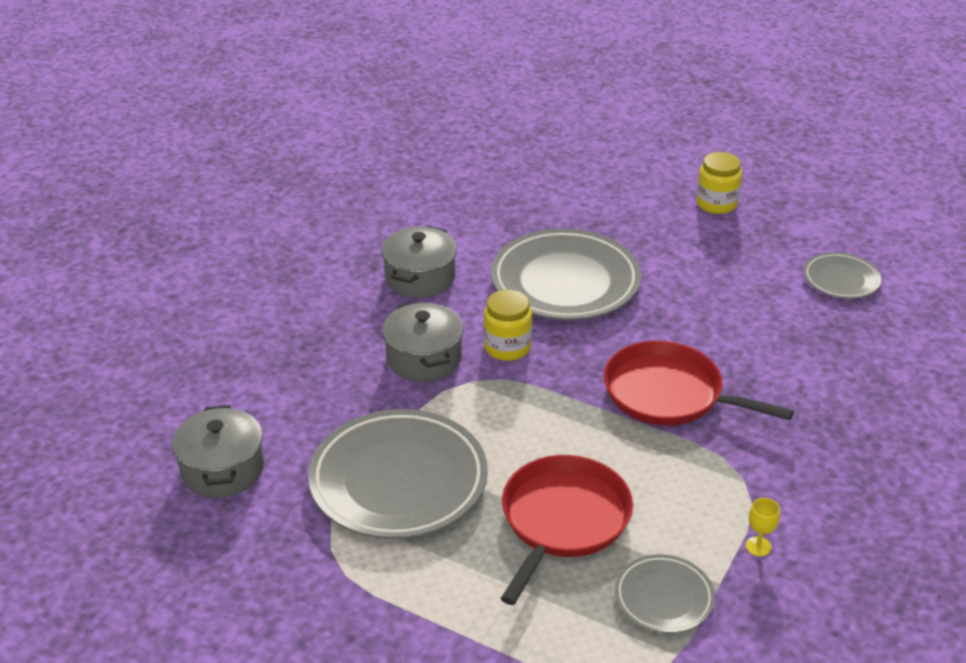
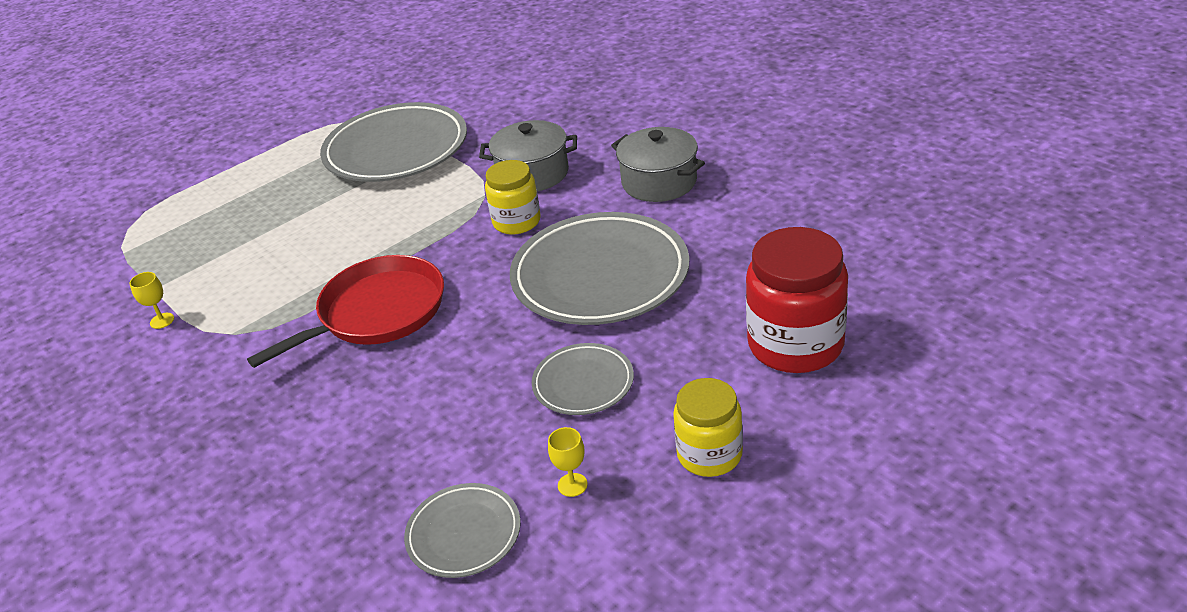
camera: 115 degrees right, 0 degrees up
grey pot [172,405,264,498] -> none
red pan [500,455,633,605] -> none
grey plate [615,554,715,633] -> grey plate moved to [532,343,634,415]
none -> yellow goblet [548,427,588,497]
none -> red jar [746,227,848,373]

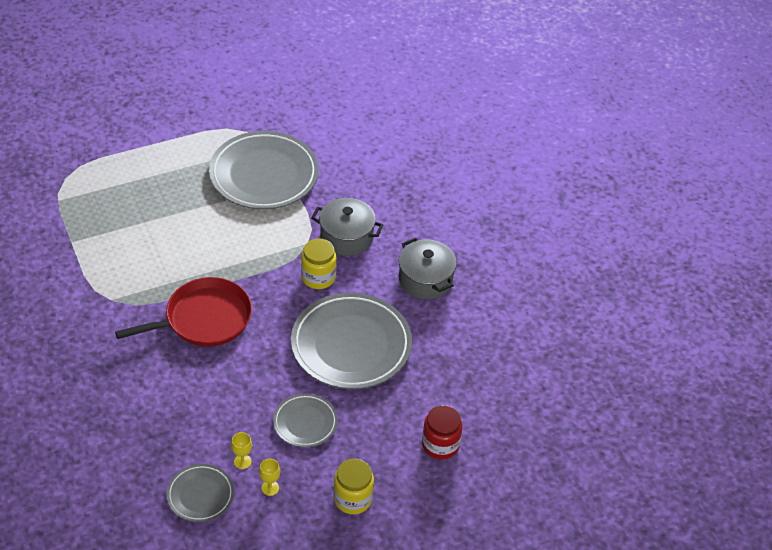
camera: 10 degrees right, 10 degrees up
yellow goblet [129,272,174,329] -> yellow goblet moved to [231,432,252,469]
red jar [746,227,848,373] -> red jar [422,405,463,460], size x0.62

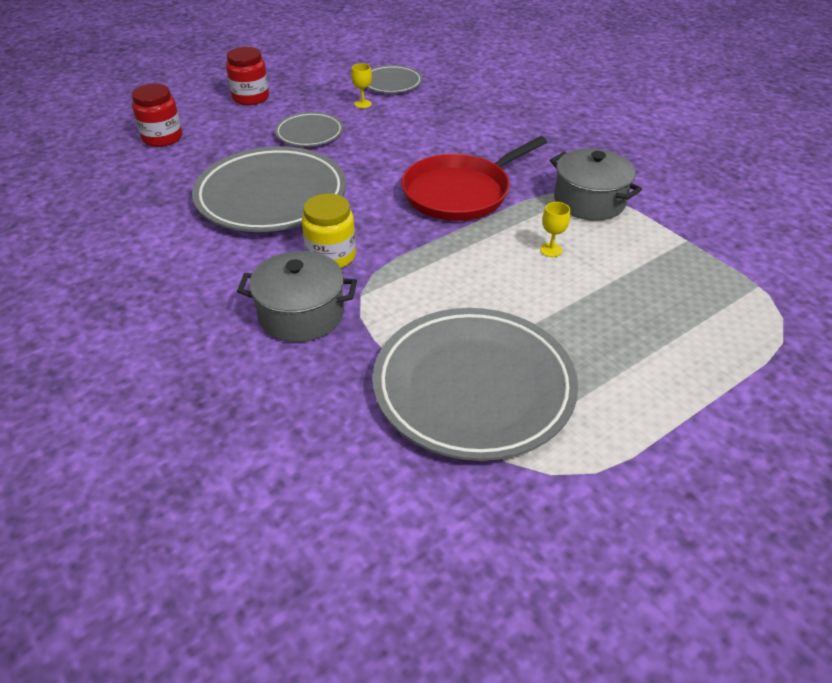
camera: 170 degrees right, 5 degrees down
yellow goblet [259,459,280,496] -> yellow goblet moved to [540,202,570,257]
yellow jar [334,459,374,514] -> red jar [226,47,269,105]
grey pot [398,238,457,299] -> grey pot moved to [550,148,642,221]

